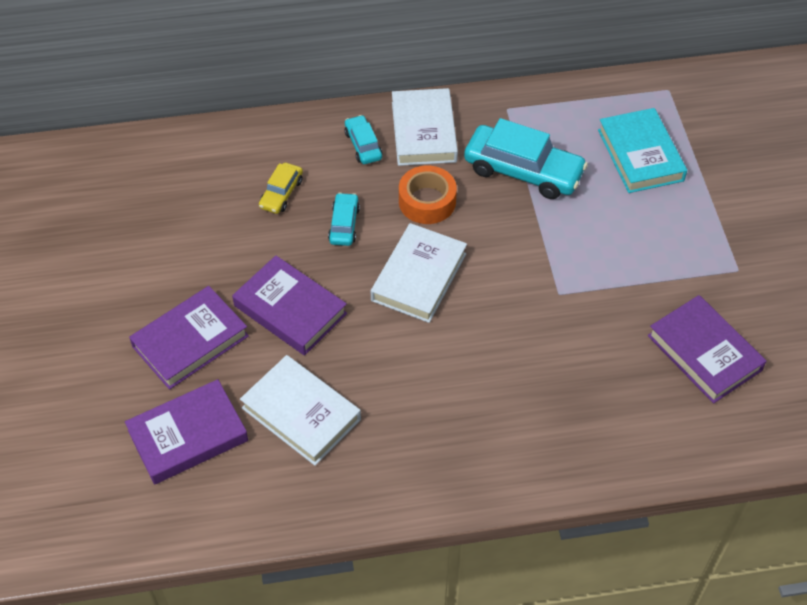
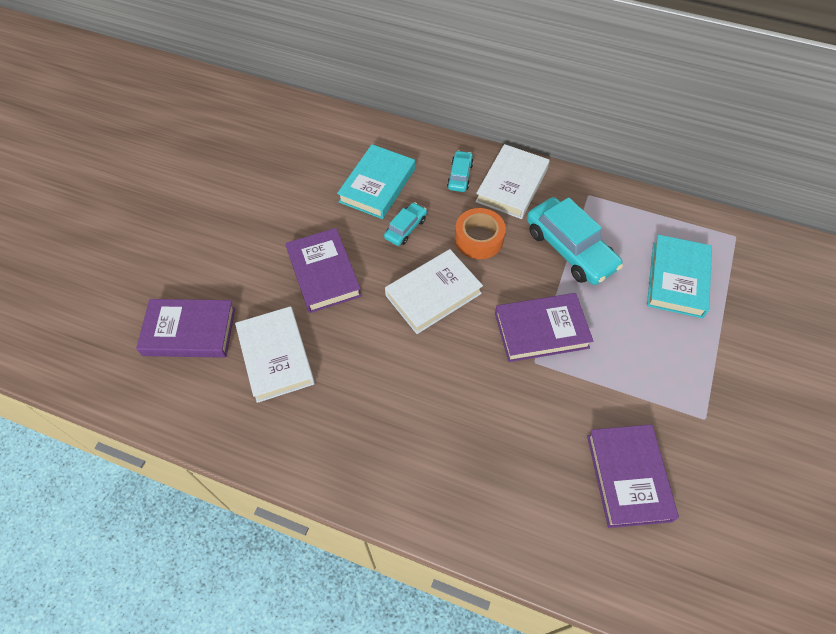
camera: 30 degrees right, 5 degrees up
purple book [129,286,249,390] -> purple book moved to [495,293,593,362]
yellow car [259,163,303,214] -> turquoise book [337,144,415,219]

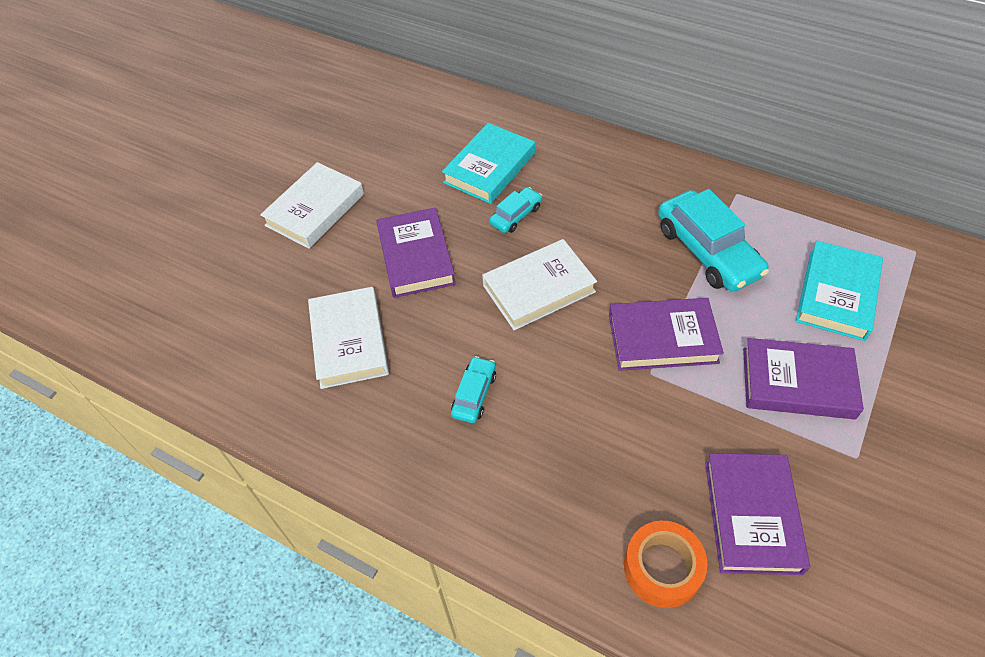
camera: 10 degrees right, 5 degrees down
purple book [136,299,235,358] -> purple book moved to [743,338,864,419]
turquoise car [447,150,474,192] -> turquoise car moved to [451,356,496,423]
orange tape [455,208,506,259] -> orange tape moved to [624,521,708,608]
white book [475,144,550,219] -> white book moved to [260,162,364,249]

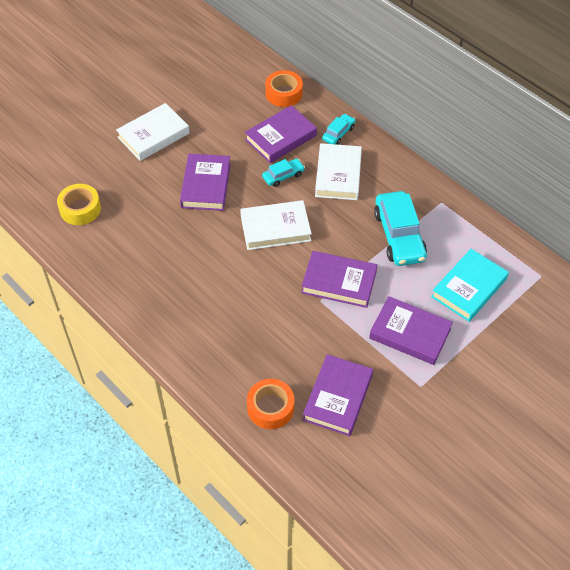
camera: 15 degrees right, 0 degrees up
white book [308,287,389,389] -> white book moved to [315,143,362,200]
turquoise book [442,123,535,204] -> purple book [245,105,317,163]
turquoise car [451,356,496,423] -> turquoise car moved to [322,114,356,145]
none -> yellow tape [57,184,101,225]
none -> orange tape [265,70,303,107]

